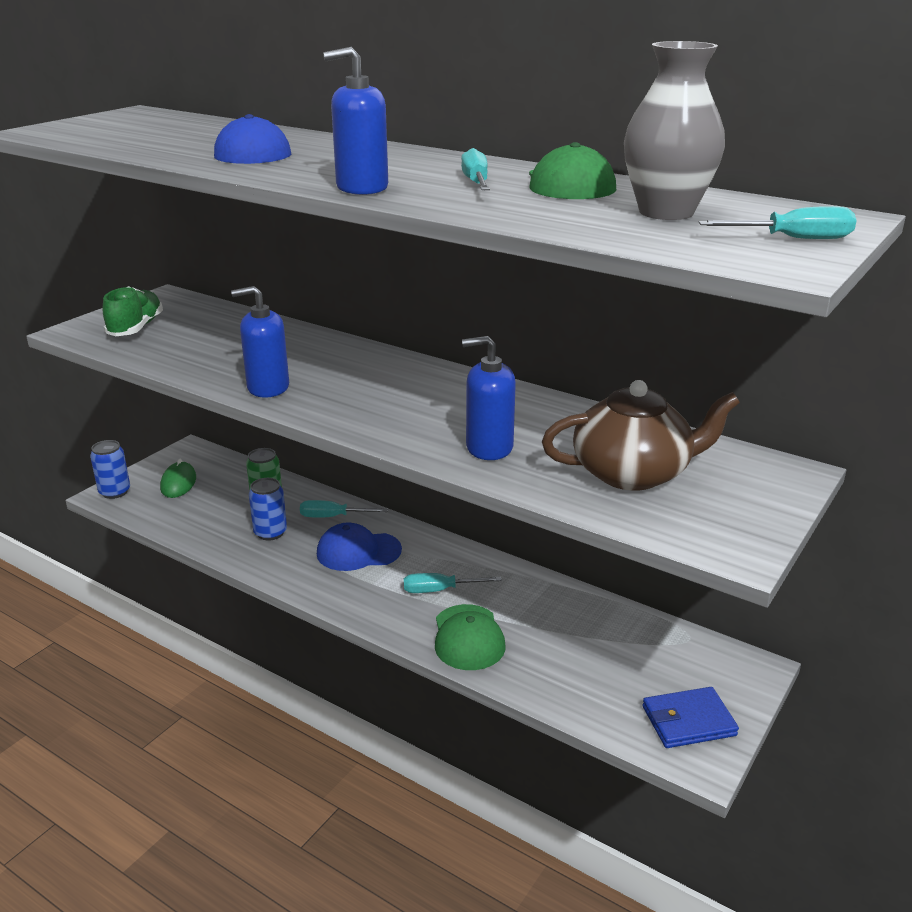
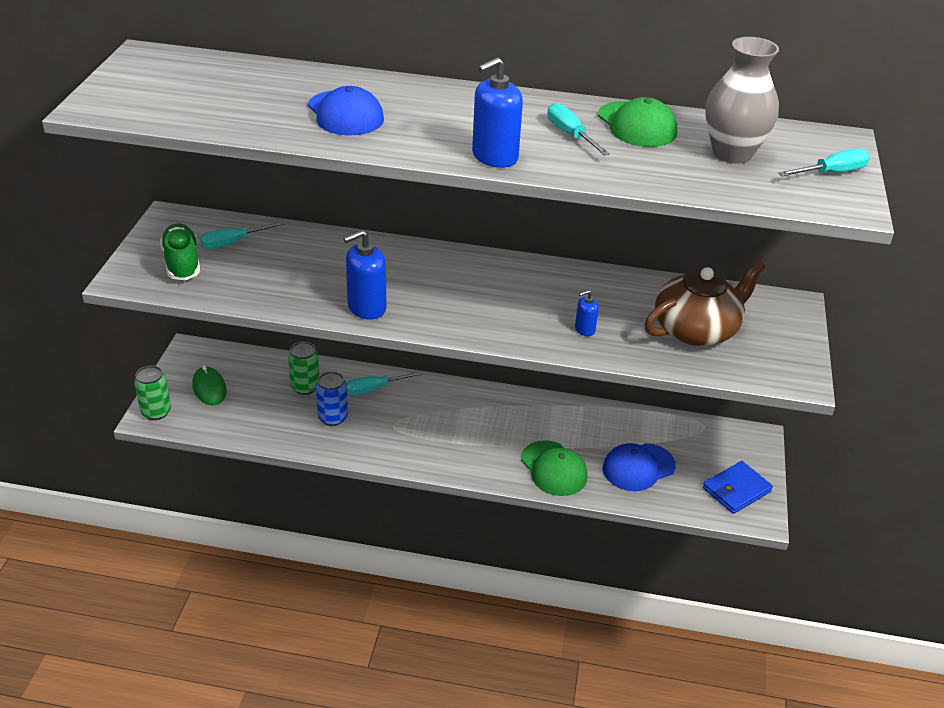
camera: 25 degrees left, 10 degrees up
blue can [90,440,130,499] -> green can [134,365,171,420]
blue cap [317,523,402,571] -> blue cap moved to [603,443,676,491]
turquoise screwdriver [404,573,502,593] -> turquoise screwdriver moved to [200,221,285,249]
blue soap dispenser [462,336,516,460] -> blue soap dispenser [575,290,599,336], size x0.53

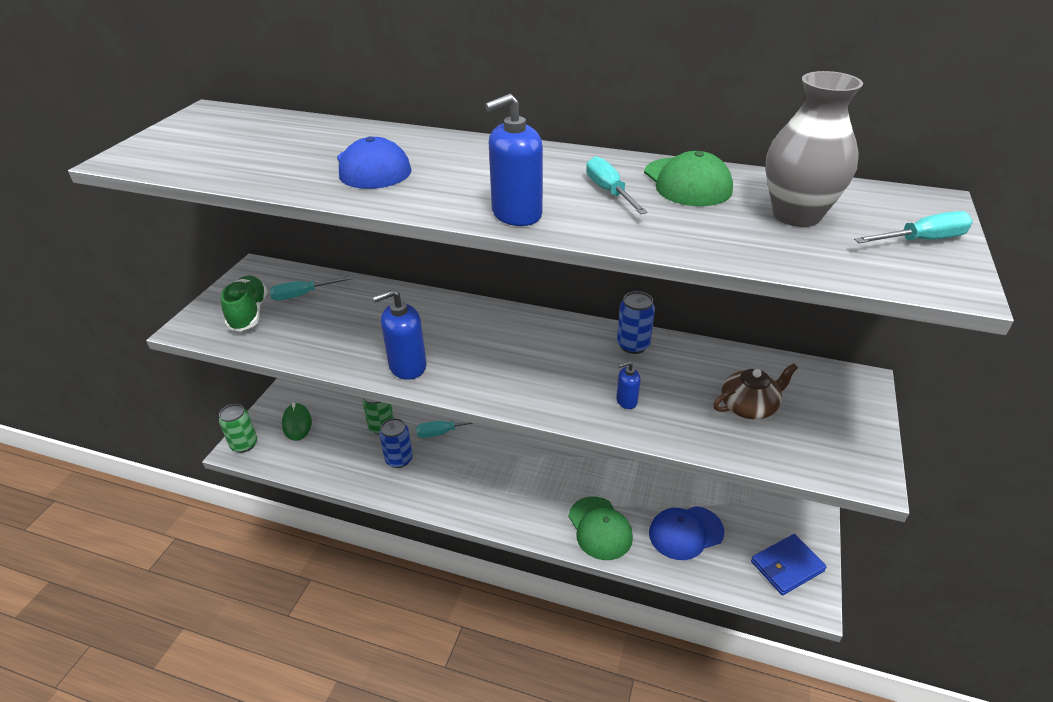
camera: 10 degrees right, 0 degrees up
brown teapot [645,260,766,346] -> brown teapot [713,363,798,420], size x0.61
none -> blue can [617,291,655,354]

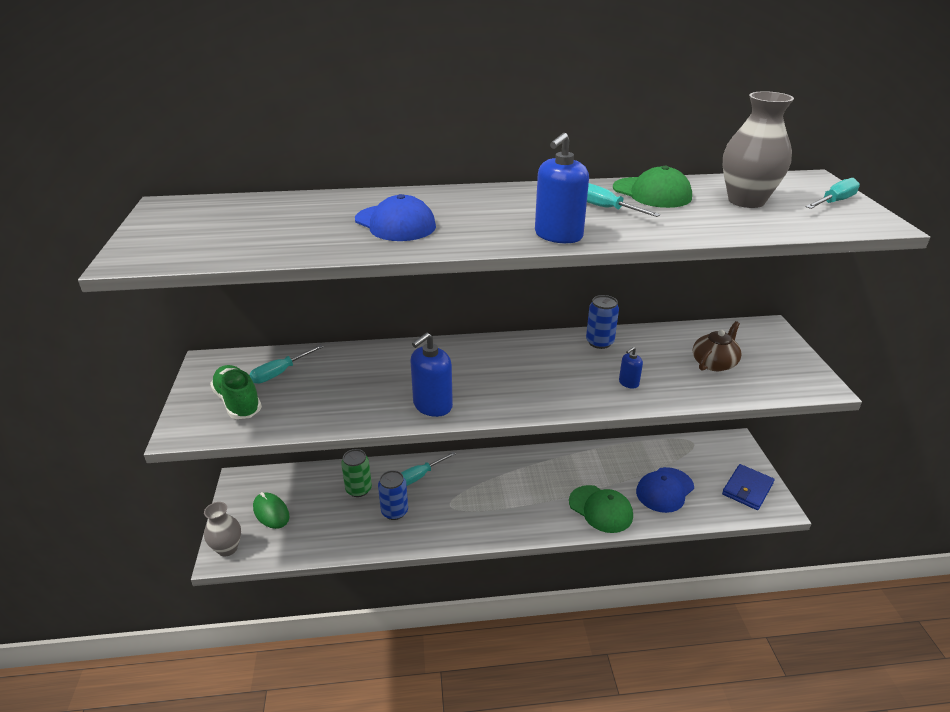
camera: 25 degrees left, 5 degrees down
green can [219,404,257,453] -> grey vase [204,502,241,556]

